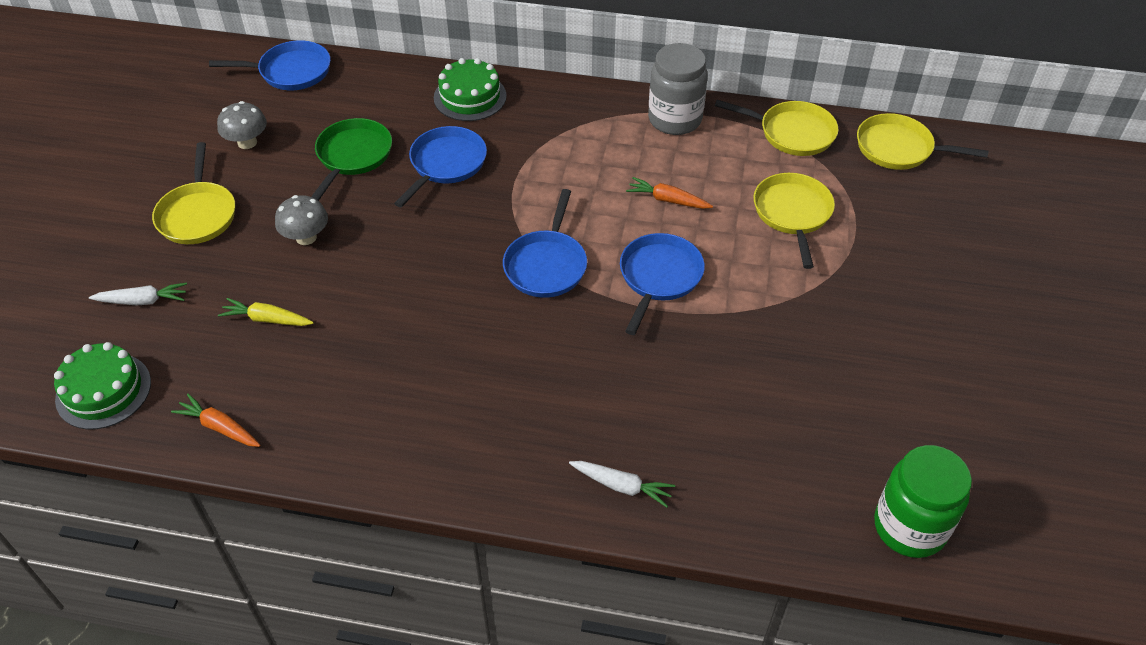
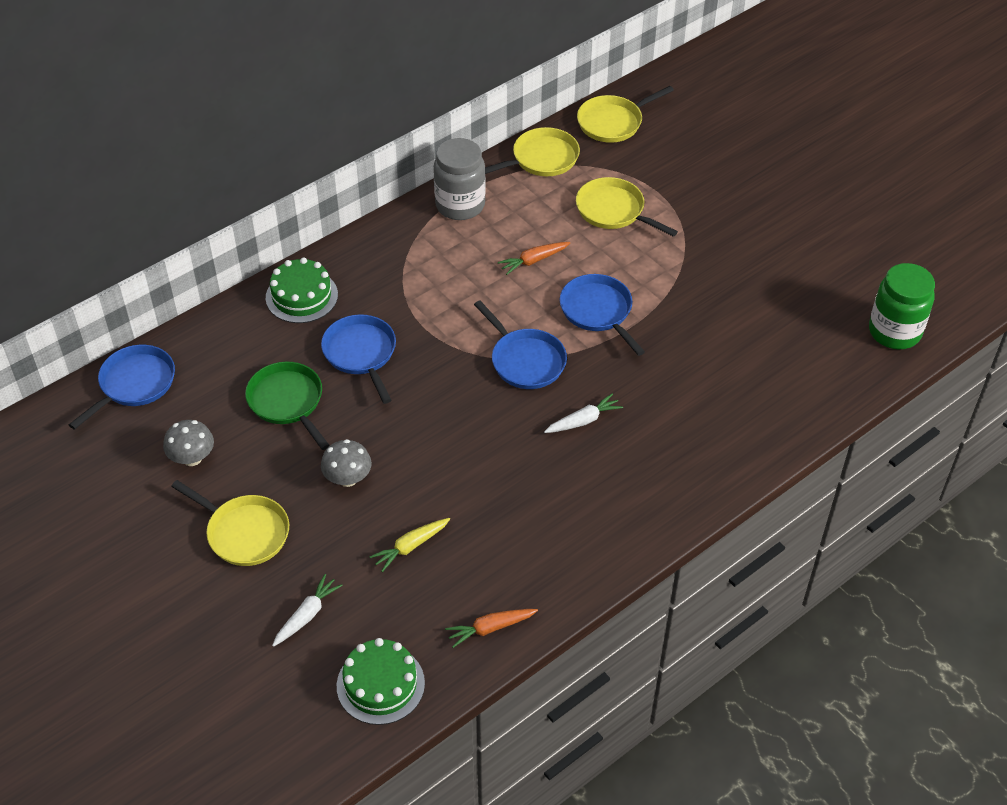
camera: 50 degrees left, 0 degrees up
white carrot [569,461,675,508] -> white carrot moved to [544,393,623,433]

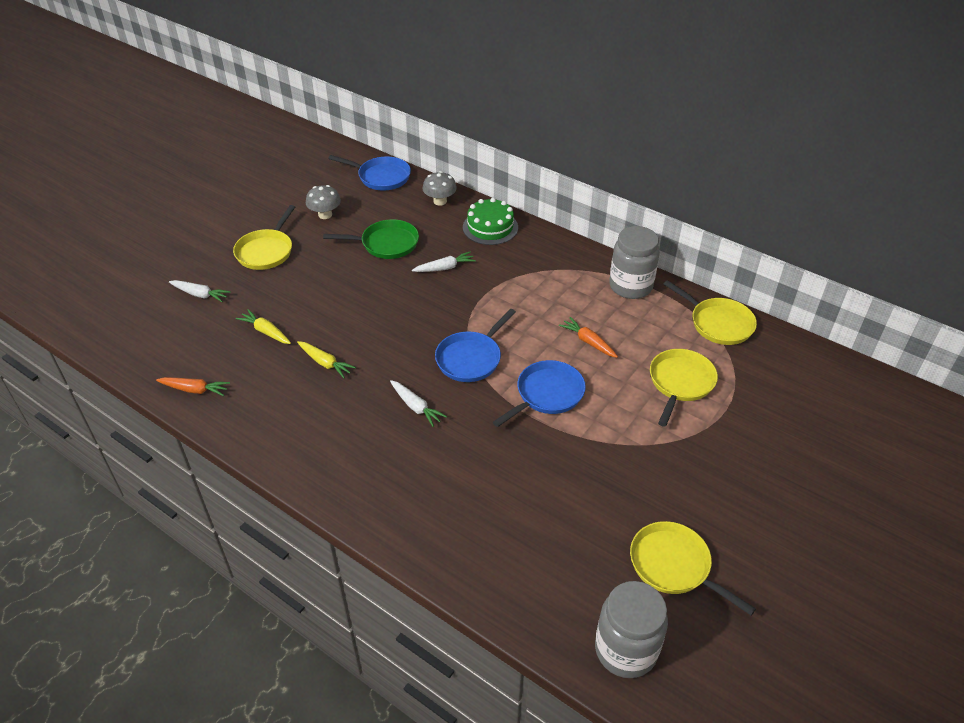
camera: 75 degrees right, 5 degrees down
green pan [245,362,330,450] -> green pan turned 45 degrees clockwise [323,219,419,259]
blue pan [321,314,396,404] -> white carrot [412,251,476,272]
grey mushroom [321,439,372,487] -> grey mushroom moved to [423,171,457,206]
green cake [337,638,425,725] -> none
orange carrot [445,609,538,648] -> orange carrot turned 135 degrees clockwise [156,377,230,396]
yellow pan [577,86,674,143] -> yellow pan moved to [630,521,756,616]
green jar [869,263,935,349] -> grey jar [595,581,668,678]
none -> yellow carrot [297,341,356,378]

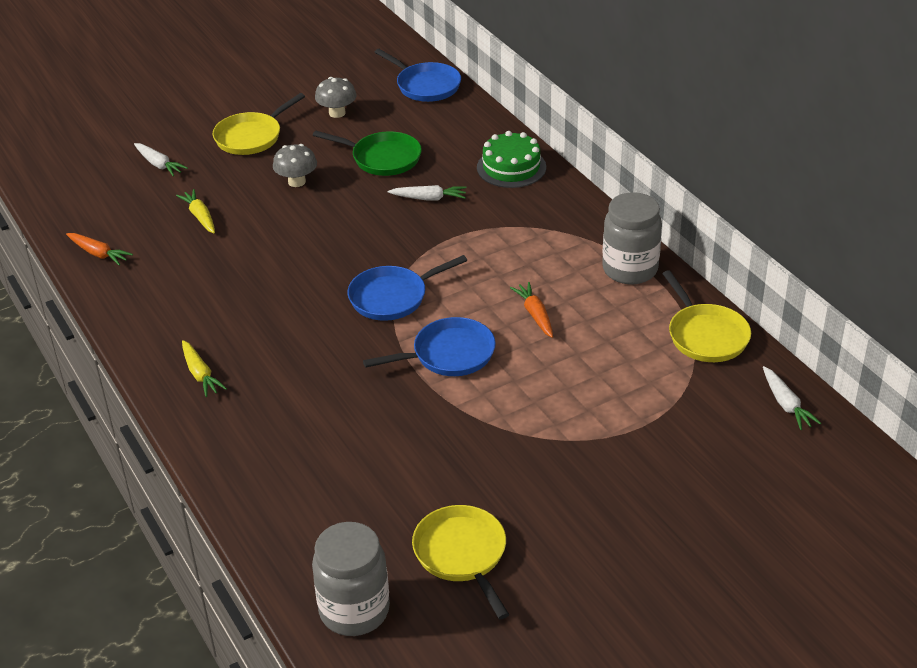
camera: 25 degrees right, 5 degrees down
yellow carrot [297,341,356,378] -> yellow carrot moved to [182,340,227,397]
white carrot [390,380,447,427] -> white carrot moved to [763,366,821,430]
grey mushroom [423,171,457,206] -> grey mushroom moved to [273,144,317,187]
yellow pan [650,349,718,427] -> none

